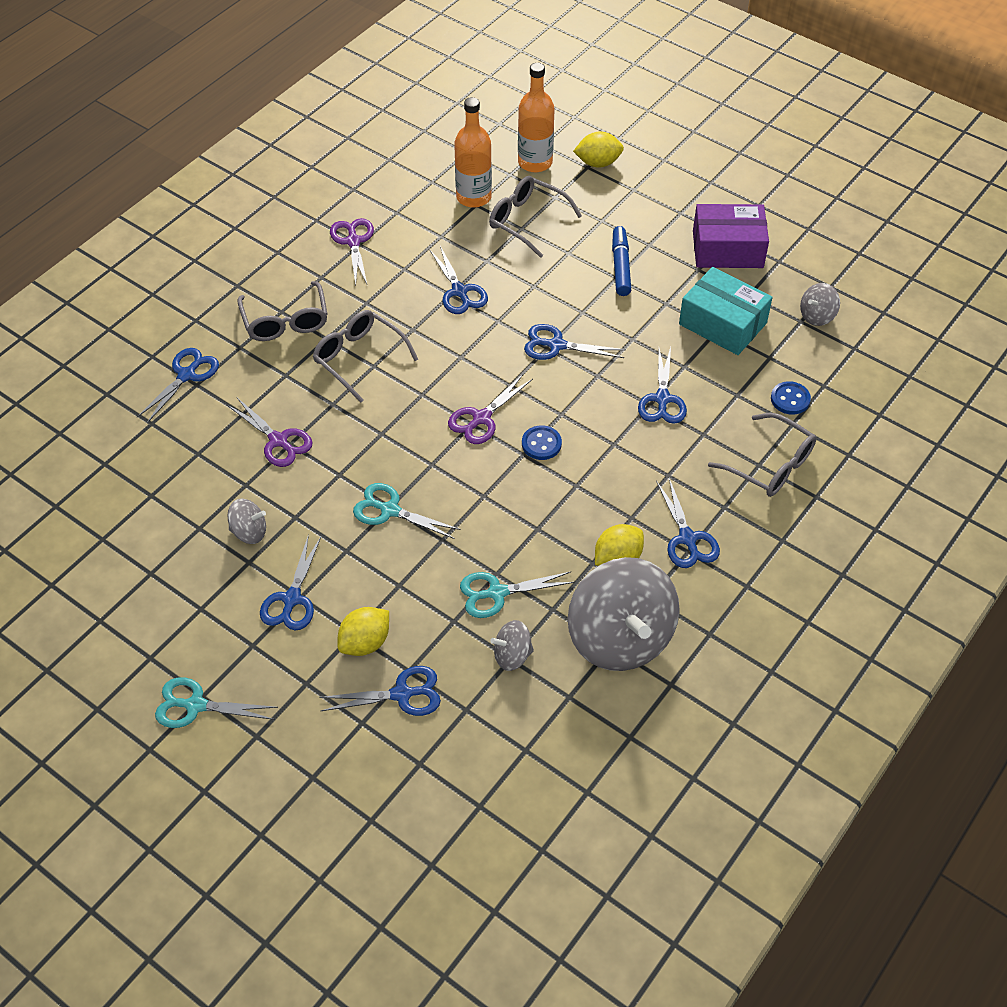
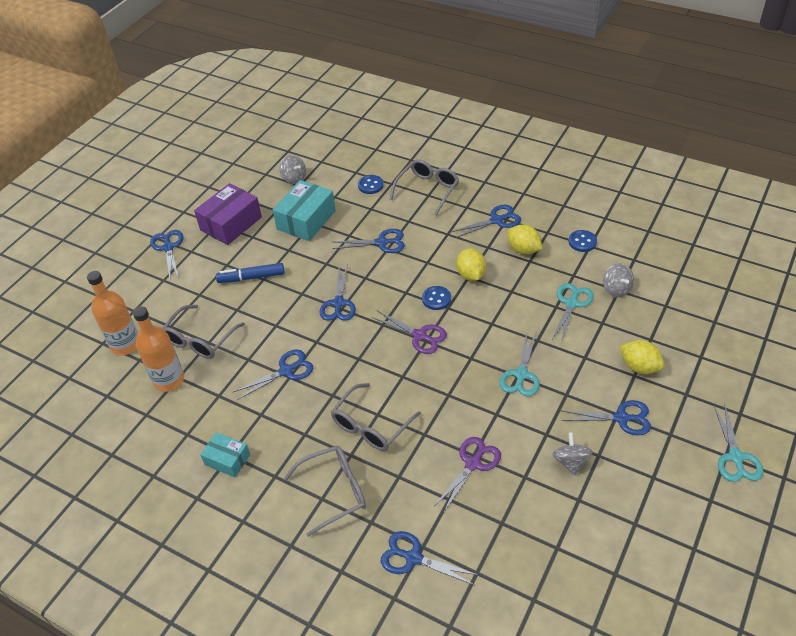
camera: 95 degrees left, 5 degrees down
blue scissors [319,666,441,716] -> blue scissors moved to [150,230,183,279]
purple scissors [330,218,374,285] -> turquoise box [200,432,250,477]
turquoise scissors [460,572,575,618] -> turquoise scissors turned 135 degrees counterclockwise [552,283,594,343]
grey spinning top [568,557,680,671] -> blue button [569,230,597,252]
yellow lemon [573,131,624,168] -> yellow lemon moved to [456,249,486,281]
purple box [693,204,769,268] -> purple box turned 45 degrees clockwise [194,183,262,245]

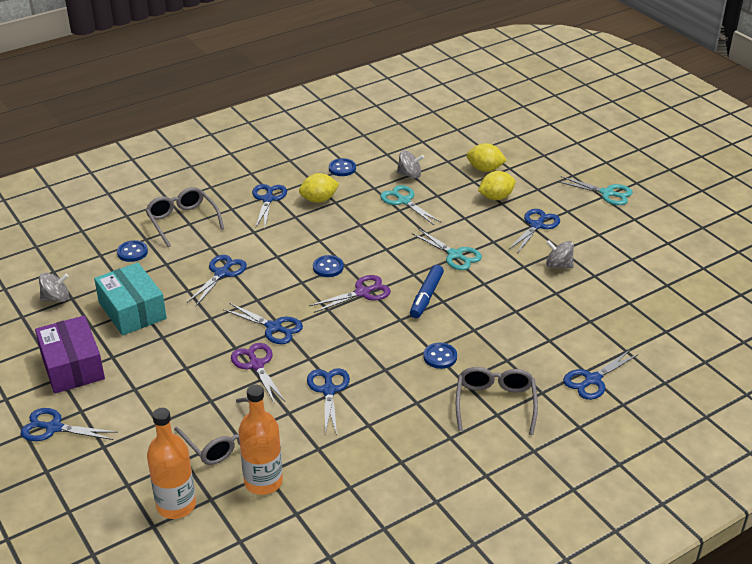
camera: 65 degrees left, 10 degrees down
turquoise box [200,432,250,477] -> none
blue marker [216,263,285,283] -> blue marker moved to [410,265,444,318]
grey glasses [331,383,421,451] -> blue button [423,343,457,369]
purple scissors [434,437,501,512] -> purple scissors moved to [231,343,285,404]
yellow lemon [456,249,486,281] -> yellow lemon moved to [467,143,507,172]

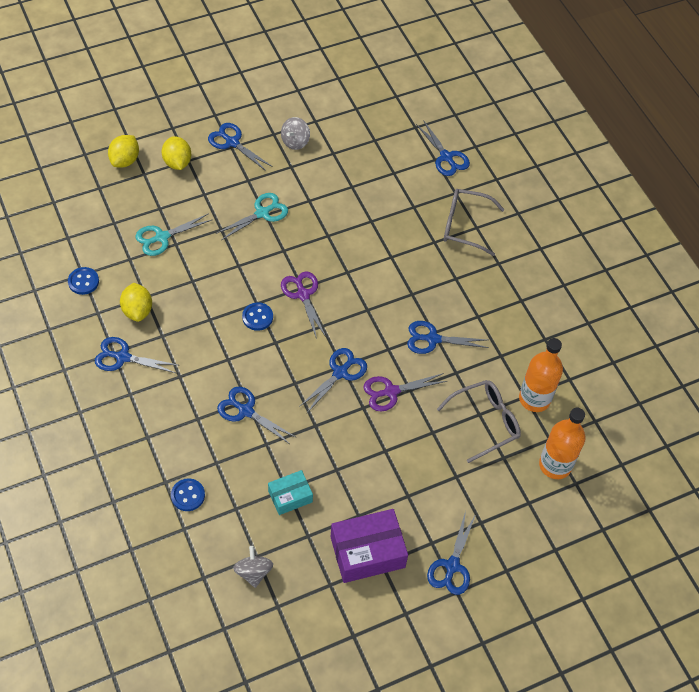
camera: 85 degrees left, 20 degrees up
turquoise box [94,262,167,336] -> turquoise box [268,470,313,515], size x0.58
grey glasses [145,187,224,247] -> none
grey spinning top [397,150,424,178] -> none
blue marker [410,265,444,318] -> none
blue button [423,343,457,369] -> none
turquoise scissors [559,176,633,205] -> none

